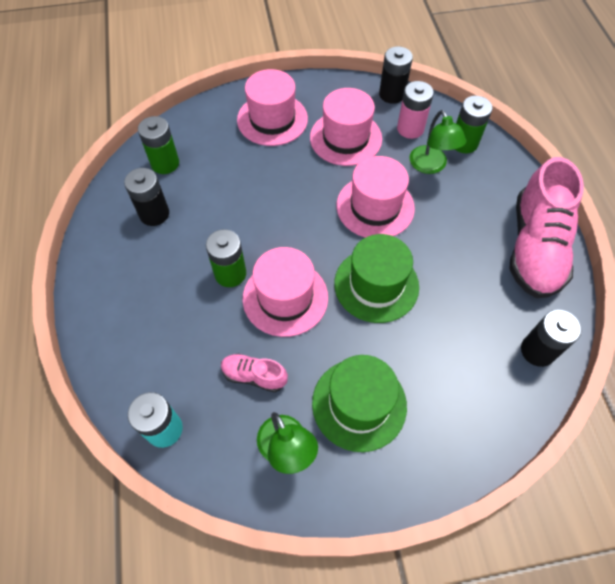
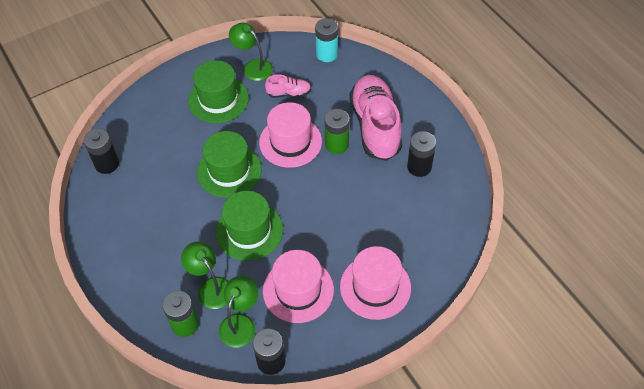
camera: 160 degrees right, 5 degrees down
green battery [138,116,179,174] -> none
pink hat [336,156,415,238] -> green hat [215,191,283,261]
pink battery [397,81,434,139] -> green lamp [219,276,258,348]
pink shoe [509,157,584,298] -> pink shoe moved to [349,75,402,161]

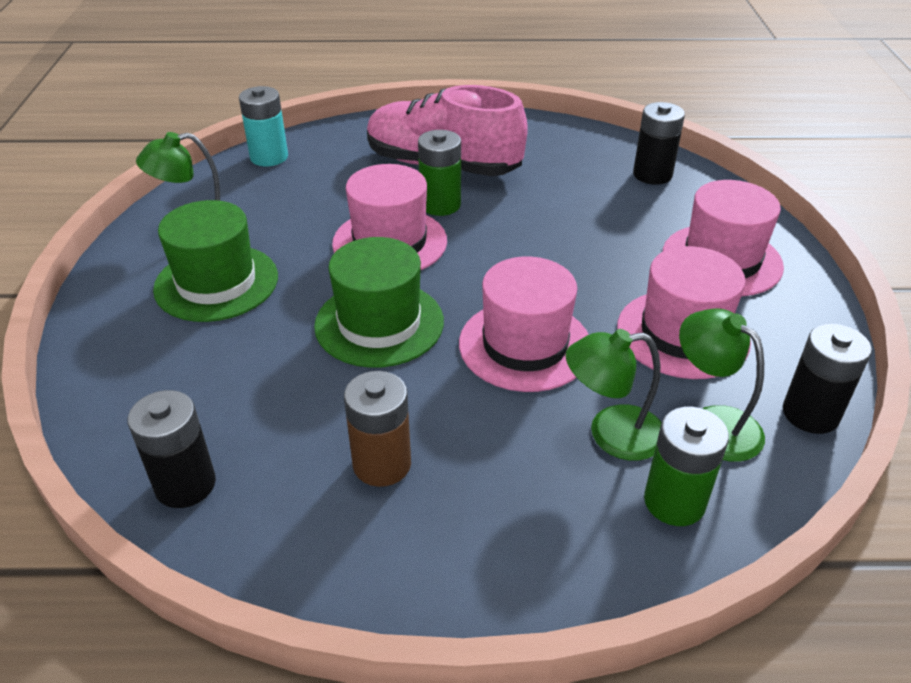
camera: 60 degrees left, 15 degrees down
green hat [215,191,283,261] -> pink hat [459,257,589,392]
pink shoe [265,74,311,98] -> none
black battery [407,131,436,177] -> black battery moved to [633,102,685,185]
none -> brown battery [344,371,411,487]

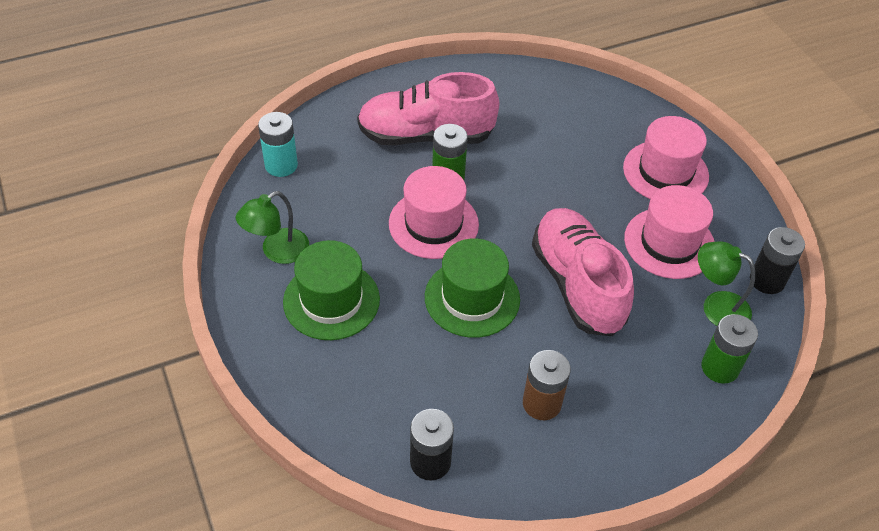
camera: 25 degrees left, 10 degrees up
pink hat [459,257,589,392] -> pink shoe [532,208,634,336]
green lamp [566,329,662,461] -> none
black battery [633,102,685,185] -> none

